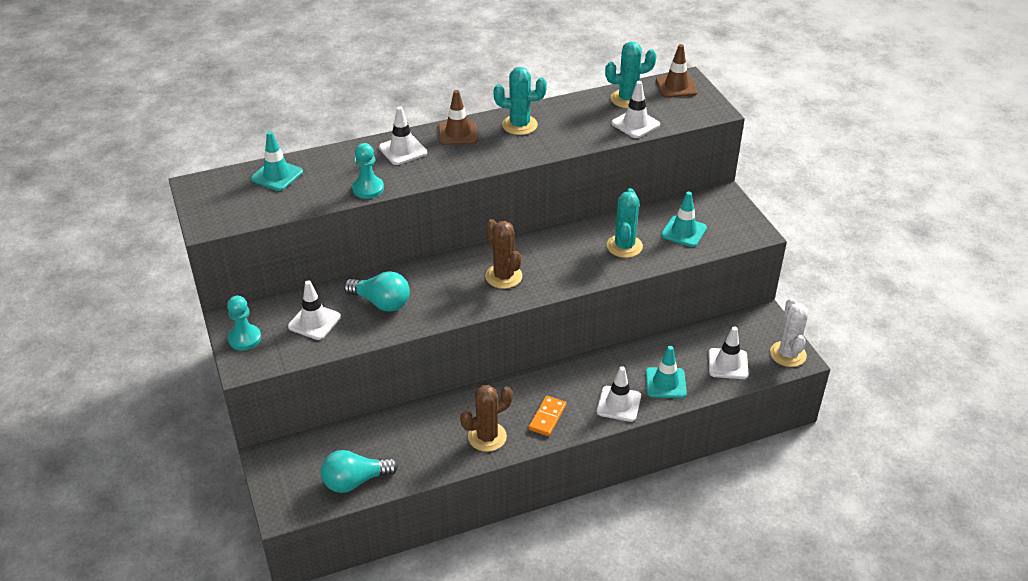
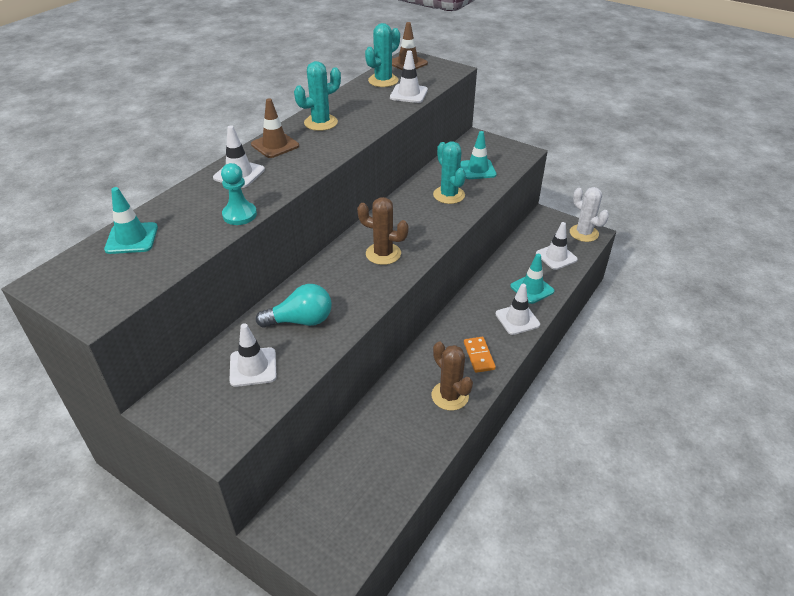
camera: 35 degrees left, 0 degrees up
turquoise pawn [227,295,261,350] -> none
turquoise light bulb [321,450,398,493] -> none
brown cactus [460,385,513,452] -> brown cactus turned 60 degrees counterclockwise [432,342,473,411]

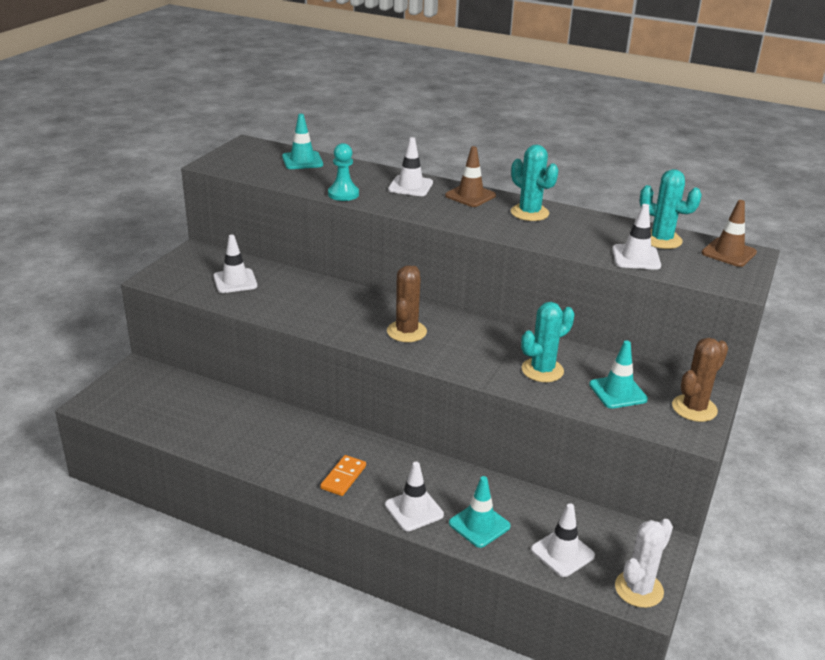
camera: 80 degrees right, 10 degrees down
turquoise light bulb [256,284,332,328] -> none
brown cactus [432,342,473,411] -> brown cactus moved to [672,338,728,422]
orange domino [464,337,496,373] -> orange domino turned 45 degrees counterclockwise [320,455,366,496]

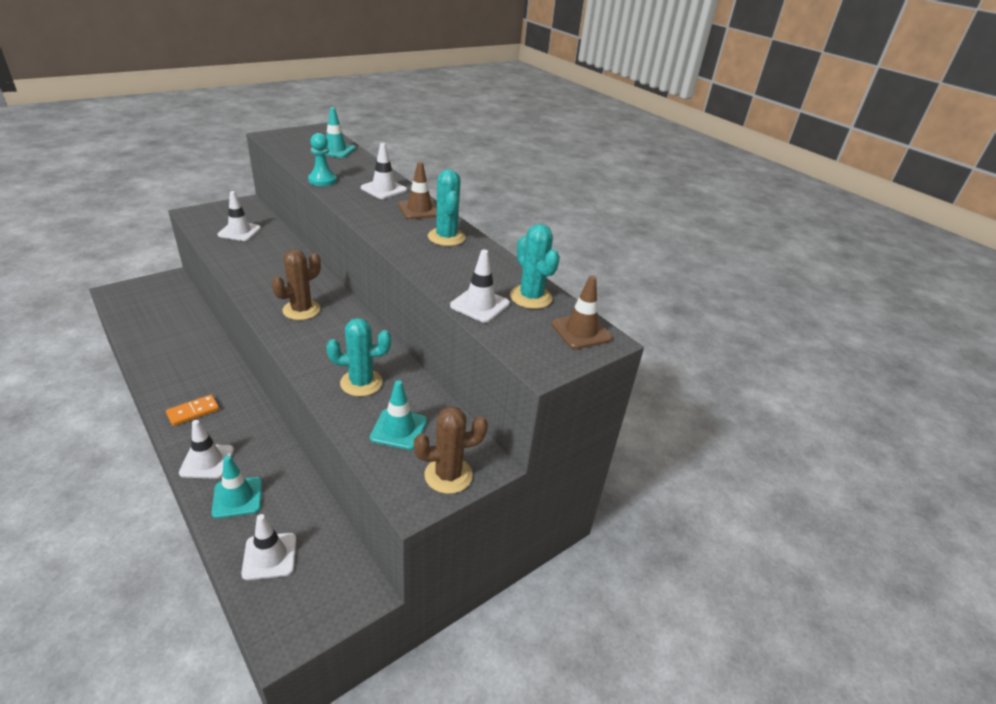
camera: 25 degrees right, 5 degrees up
white cactus [615,519,673,608] -> none

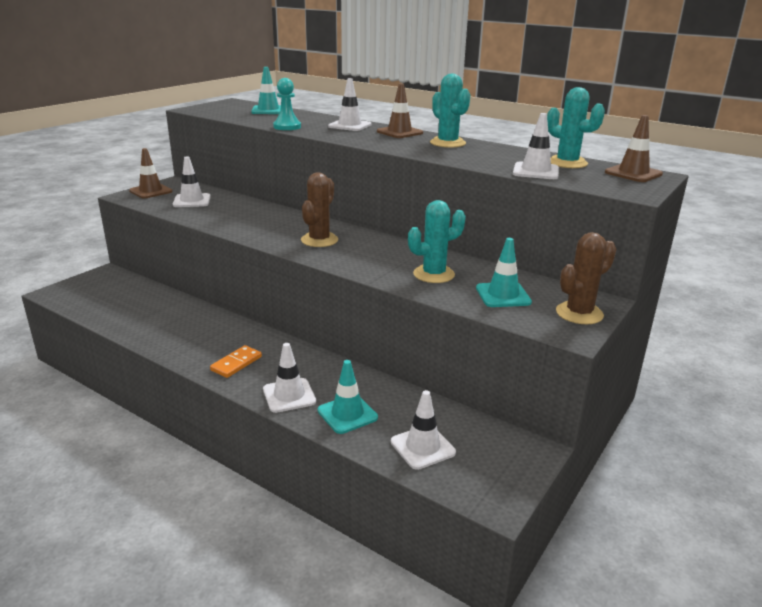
camera: 15 degrees left, 10 degrees down
none -> brown traffic cone [129,148,173,198]

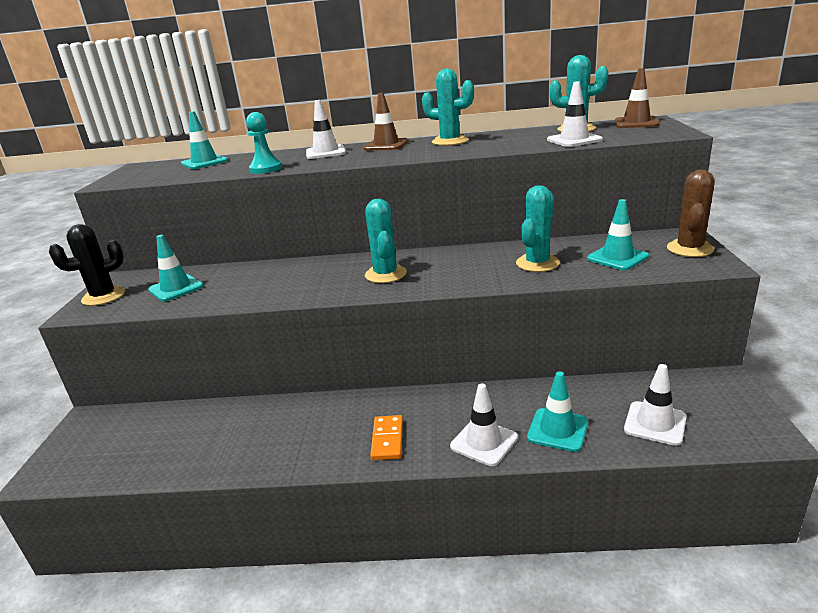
camera: 30 degrees left, 0 degrees up
brown traffic cone [129,148,173,198] -> black cactus [49,224,125,306]
white traffic cone [173,156,211,207] -> turquoise traffic cone [148,235,204,302]
brown cactus [301,173,338,247] -> turquoise cactus [365,199,407,283]

